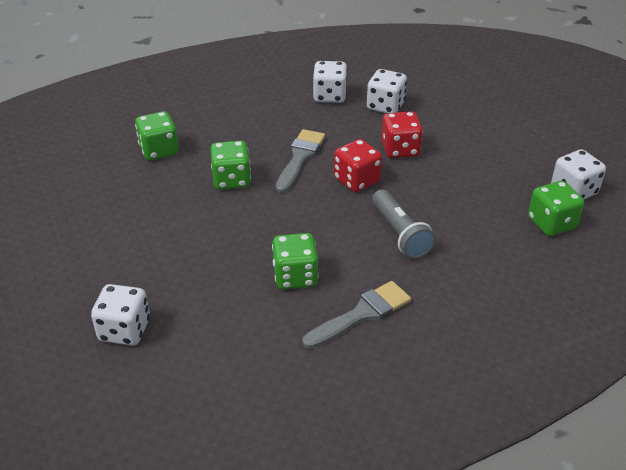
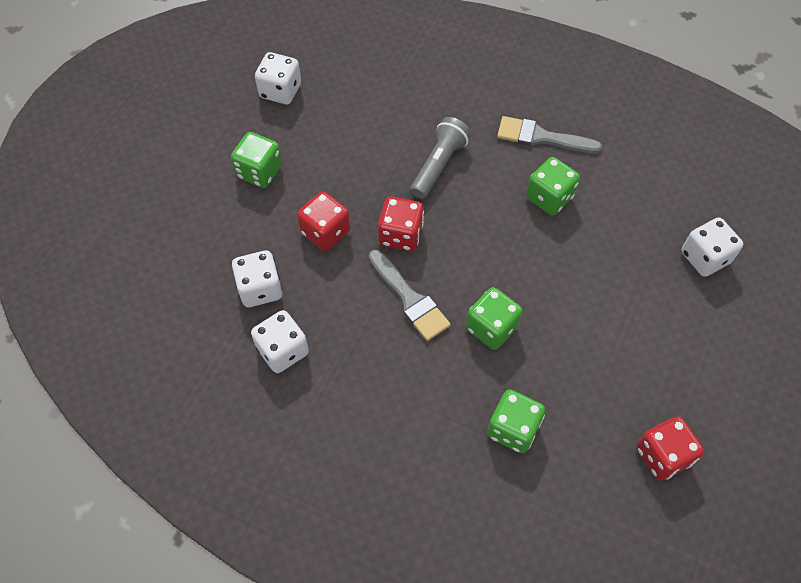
camera: 130 degrees left, 20 degrees up
grey brush [276,129,325,193] -> grey brush turned 105 degrees counterclockwise [369,250,451,341]
green dice [528,181,584,236] -> green dice moved to [231,132,282,188]
none -> red dice [636,416,704,481]

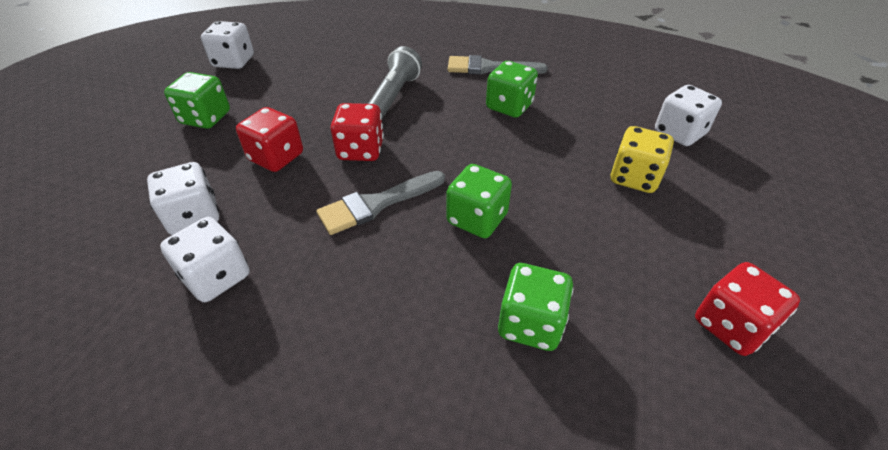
camera: 10 degrees left, 15 degrees down
grey brush [369,250,451,341] -> grey brush turned 105 degrees clockwise [317,171,445,235]
none -> yellow dice [610,126,674,193]

